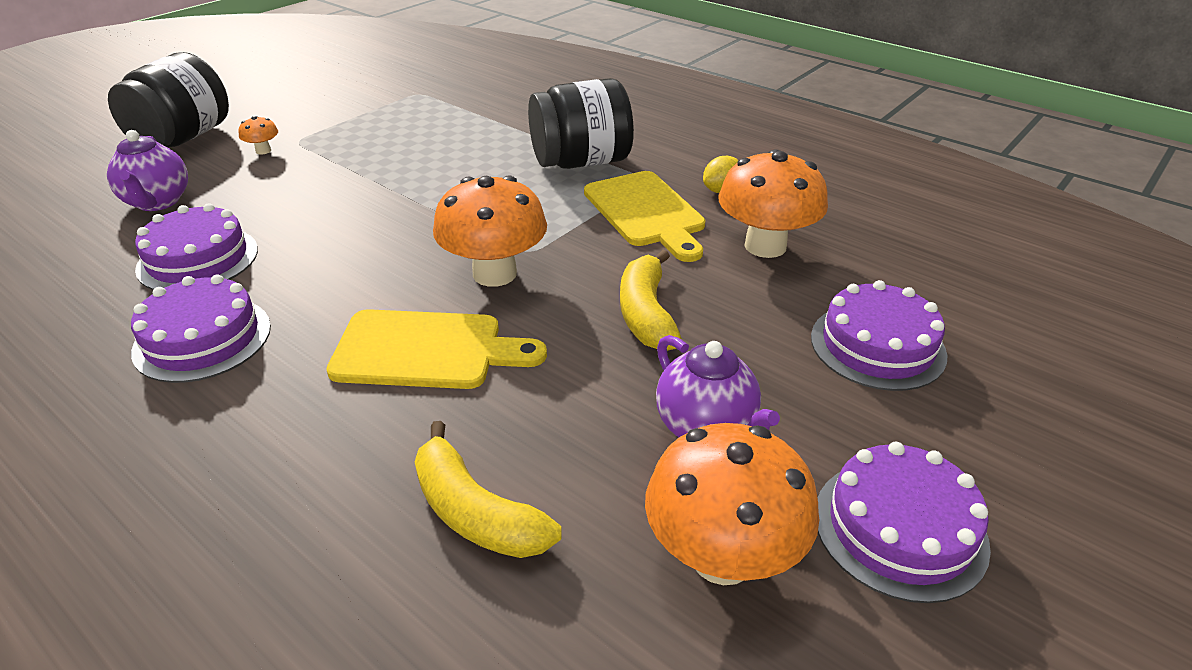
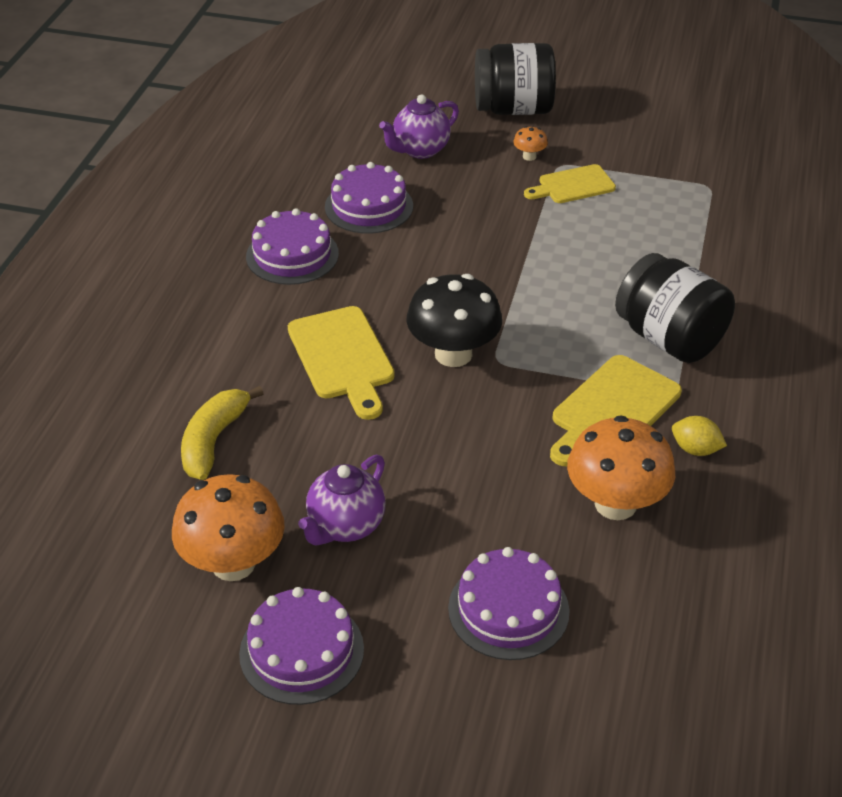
camera: 65 degrees right, 5 degrees up
orange mushroom [433,175,547,287] -> black mushroom [406,274,502,367]
yellow banana [620,250,682,351] -> none
none -> yellow cutting board [524,164,616,203]

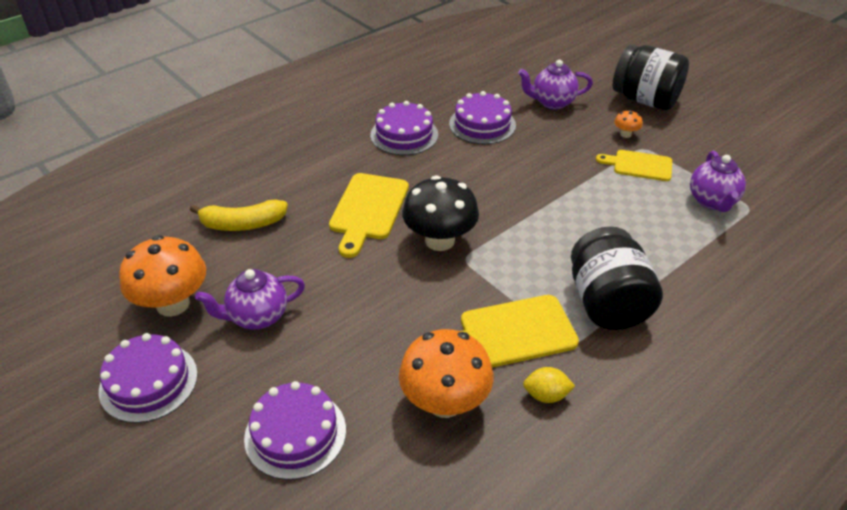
camera: 35 degrees right, 0 degrees up
yellow banana [181,386,264,480] -> yellow banana turned 150 degrees counterclockwise [190,199,288,231]
yellow lemon [672,416,727,456] -> yellow lemon turned 60 degrees counterclockwise [523,367,575,403]
none -> purple teapot [690,151,746,212]

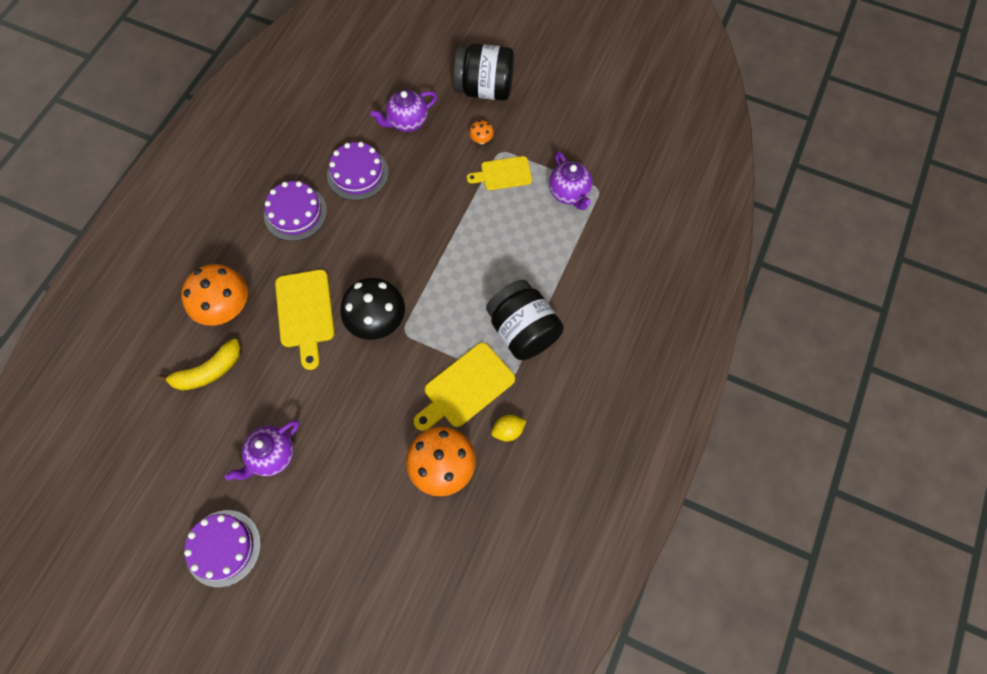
camera: 25 degrees left, 25 degrees up
orange mushroom [119,235,206,317] -> orange mushroom moved to [181,264,248,326]
purple cake [244,381,346,480] -> none

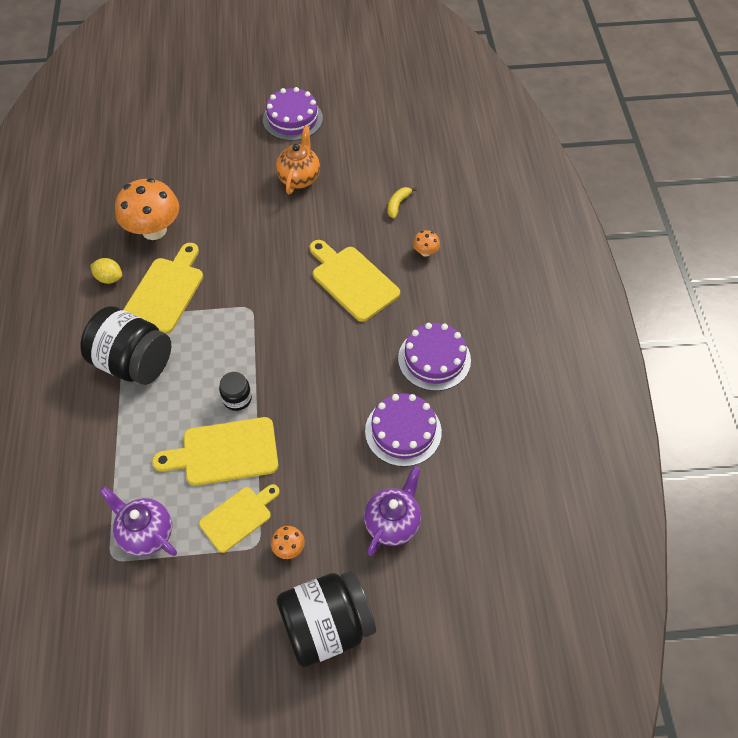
camera: 150 degrees right, 10 degrees down
yellow banana [157,339,241,391] -> yellow banana [388,187,417,218], size x0.57
orange mushroom [181,264,248,326] -> orange mushroom [413,230,440,257], size x0.43
purple teapot [225,420,299,481] -> orange teapot [276,126,320,194]
black mushroom [340,278,405,340] -> none
yellow lemon [491,415,526,441] -> yellow lemon turned 75 degrees clockwise [90,258,122,284]
none -> yellow cutting board [152,417,278,486]
none -> black jar [219,372,252,411]

